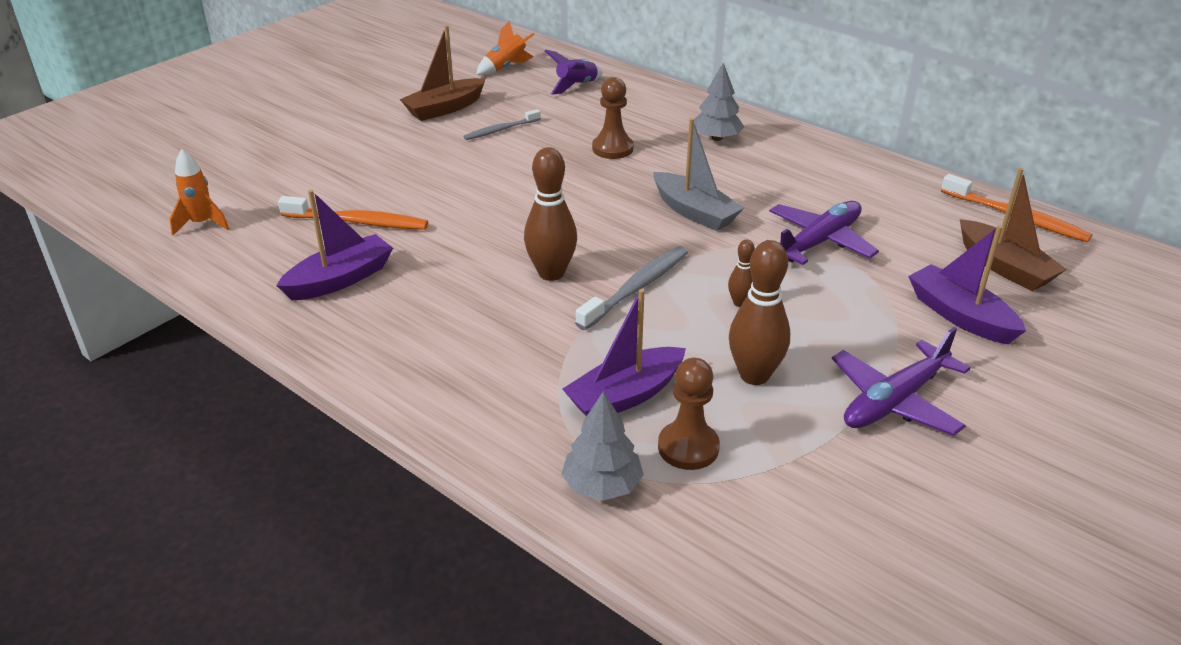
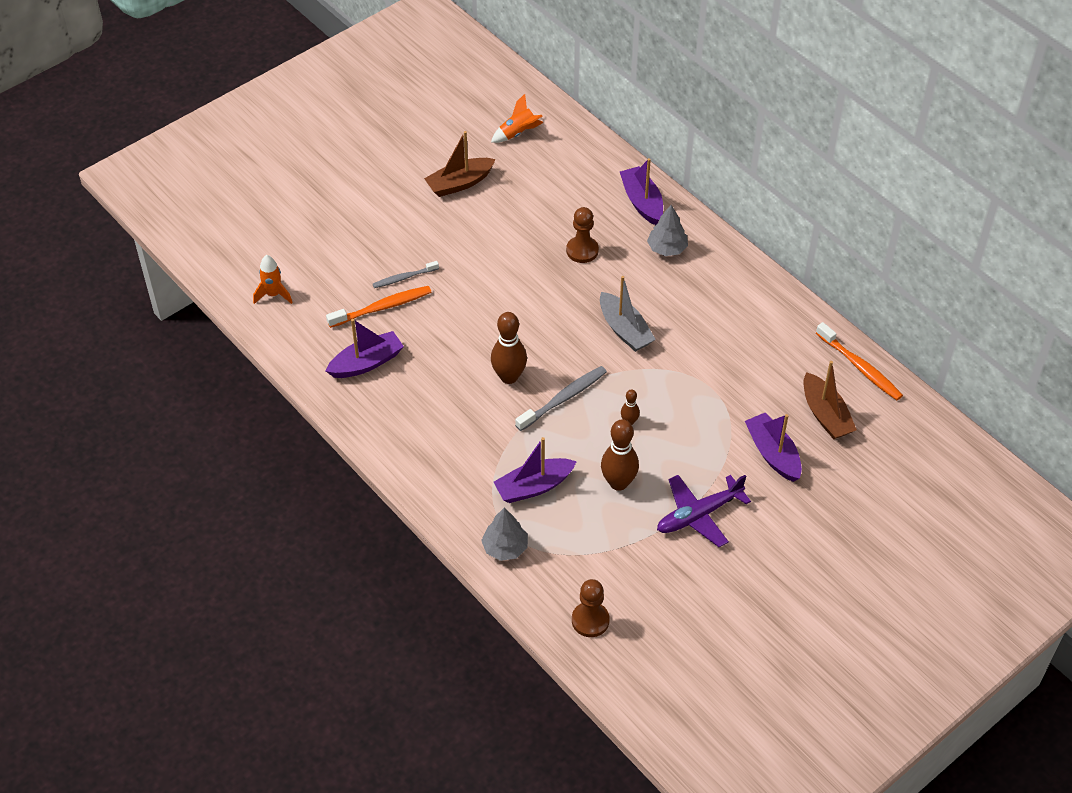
camera: 10 degrees right, 15 degrees up
orange toothbrush [278,196,428,230] -> orange toothbrush turned 45 degrees counterclockwise [326,286,431,328]
grey toothbrush [463,109,541,140] -> grey toothbrush moved to [373,261,439,288]
purple rocket [545,50,602,95] -> none
brown pawn [658,358,720,470] -> brown pawn moved to [572,579,610,637]
purple plane [766,201,879,265] -> none
none -> purple boat [620,158,663,225]

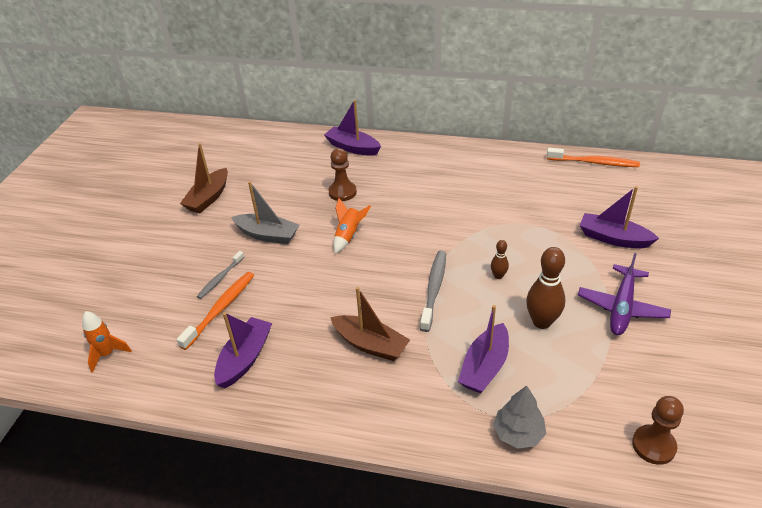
camera: 35 degrees left, 10 degrees down
orange rocket [491,94,543,143] -> orange rocket moved to [333,198,371,254]
brown bowling pin [491,312,527,384] -> none
grey boat [600,276,656,352] -> grey boat moved to [231,181,299,244]
grey tree [647,205,688,256] -> none
brown boat [804,361,857,439] -> brown boat moved to [330,287,410,361]

